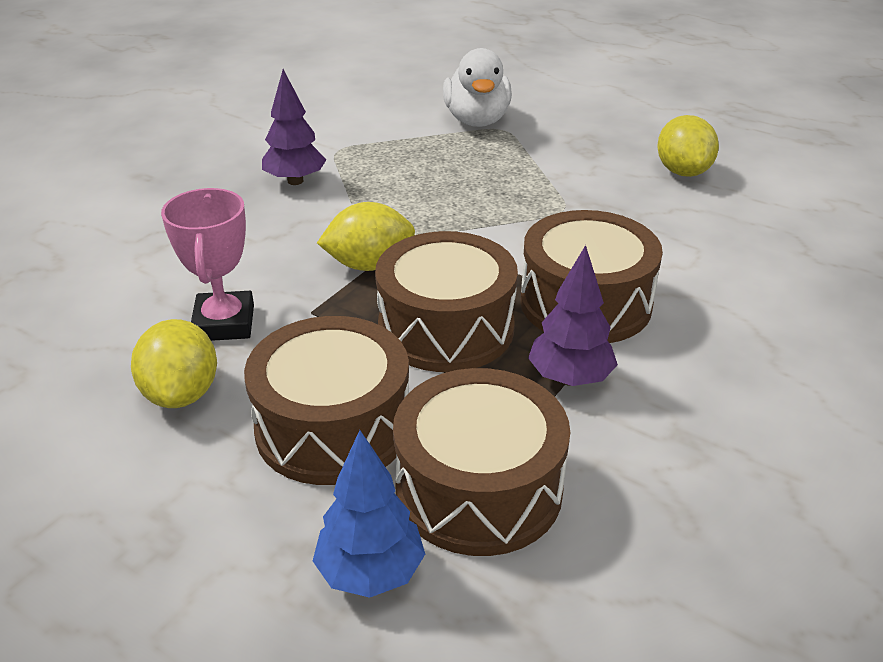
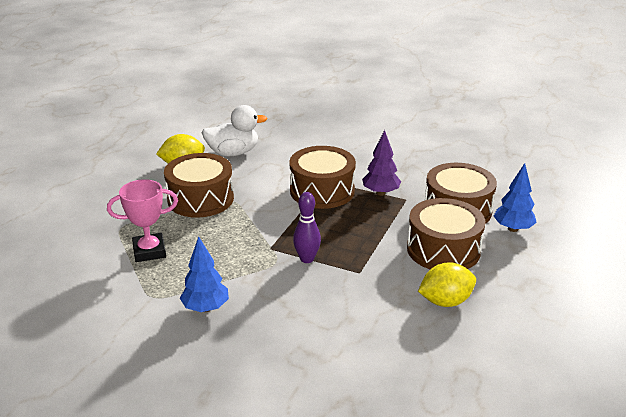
camera: 100 degrees left, 5 degrees down
pink trophy [161,188,254,341] -> pink trophy moved to [107,179,178,262]
purple tree [262,69,326,185] -> blue tree [180,237,229,312]
yellow lemon [317,202,415,271] -> purple bowling pin [293,192,321,263]
brown drum [375,231,518,372] -> brown drum moved to [164,153,234,218]
white duck [443,48,512,127] -> white duck moved to [202,105,267,156]

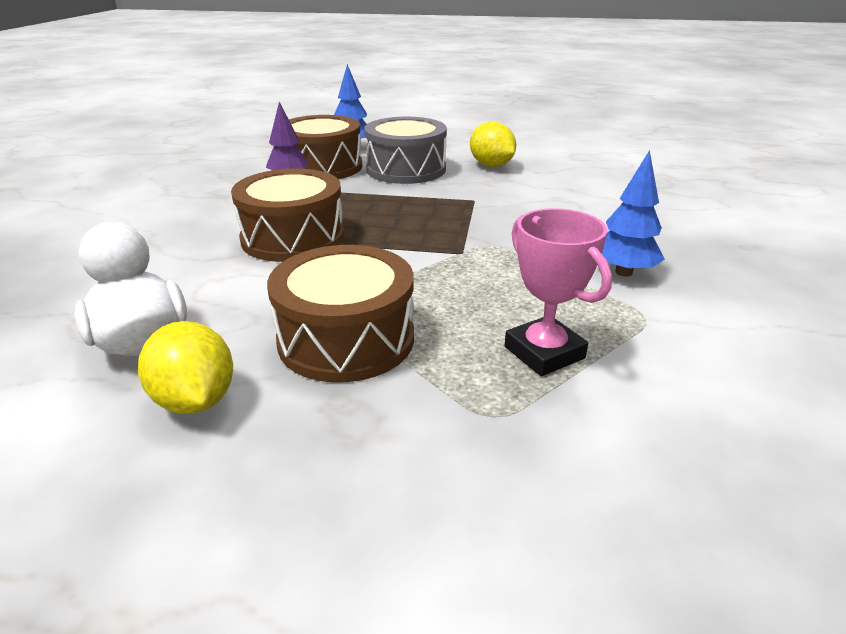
camera: 105 degrees left, 0 degrees up
purple bowling pin [293,192,321,263] -> none
brown drum [407,198,485,269] -> grey drum [364,117,447,184]

